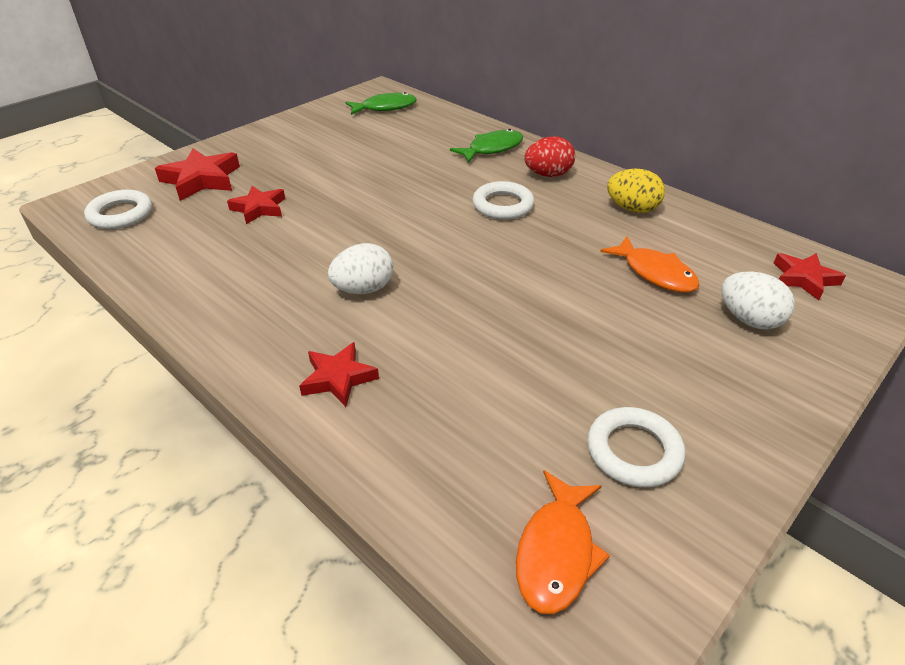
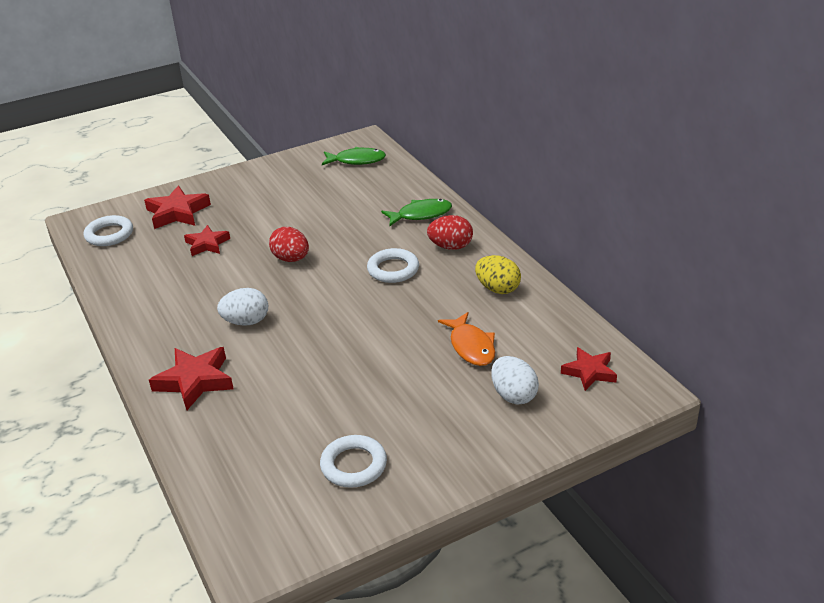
camera: 20 degrees right, 5 degrees down
red star [299,342,379,407] -> red star [149,347,234,410], size x1.51
orange fish [516,470,610,614] -> none
none -> red egg [269,227,309,262]

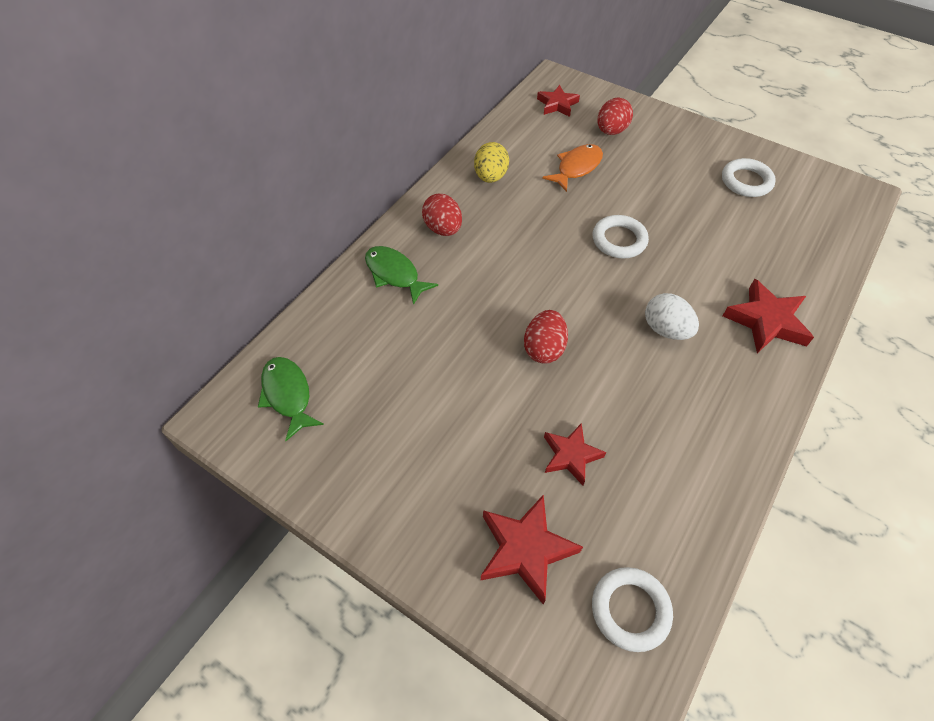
camera: 120 degrees left, 20 degrees up
white ring [367,248,419,283] -> white ring moved to [593,215,649,259]
white egg [491,356,539,405] -> red egg [597,97,633,135]

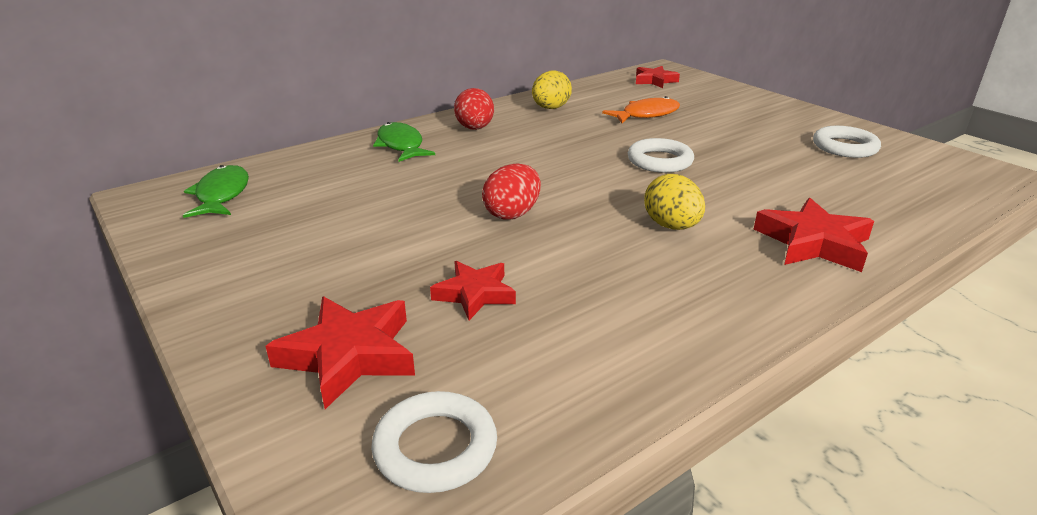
camera: 20 degrees right, 25 degrees down
red egg [597,97,633,135] -> none
white egg [645,293,699,340] -> yellow egg [644,174,705,230]

